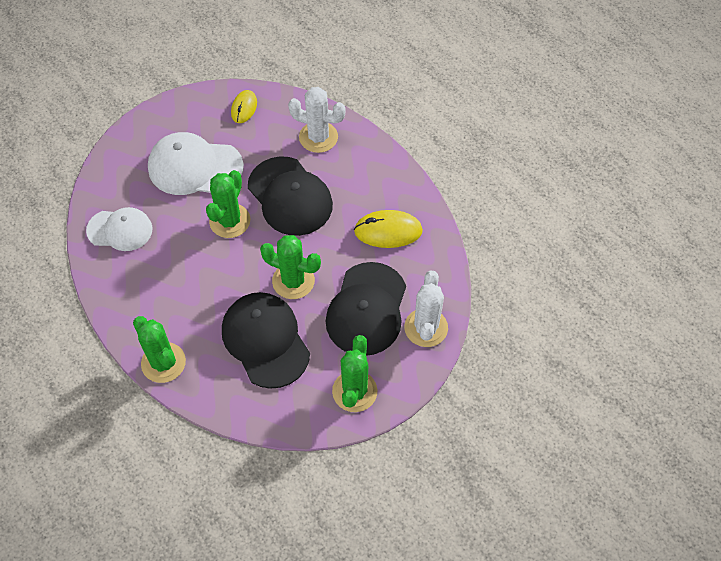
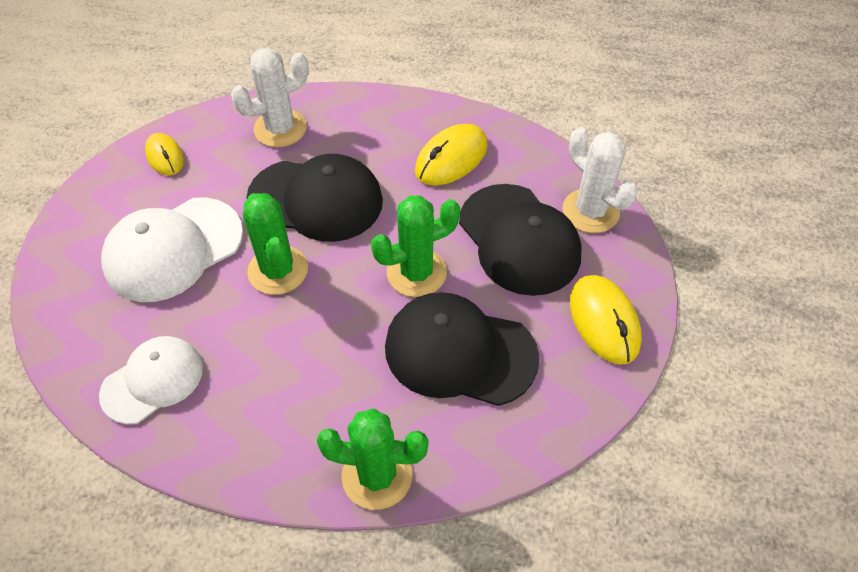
camera: 45 degrees left, 5 degrees down
green cactus [332,335,378,412] -> yellow mouse [570,275,642,365]

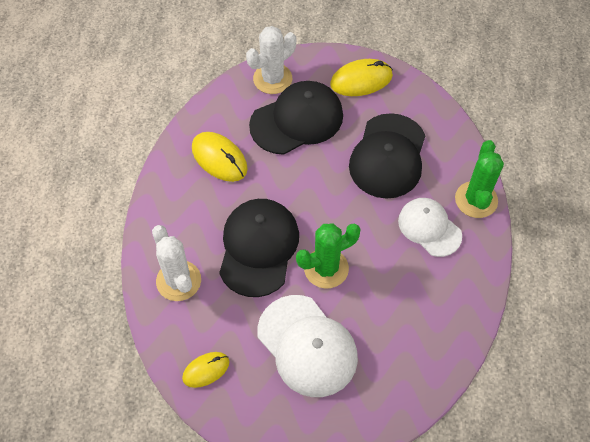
camera: 90 degrees left, 5 degrees up
white cap [99,336,203,424] -> white cap moved to [398,198,462,257]
green cactus [371,196,460,297] -> none

